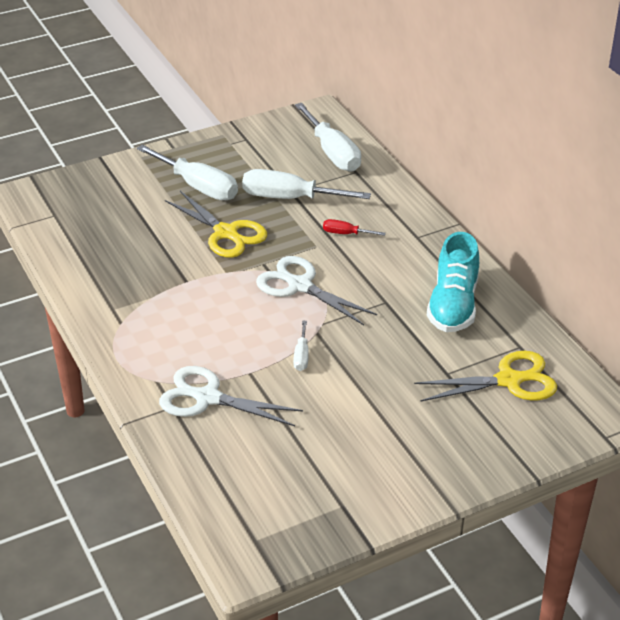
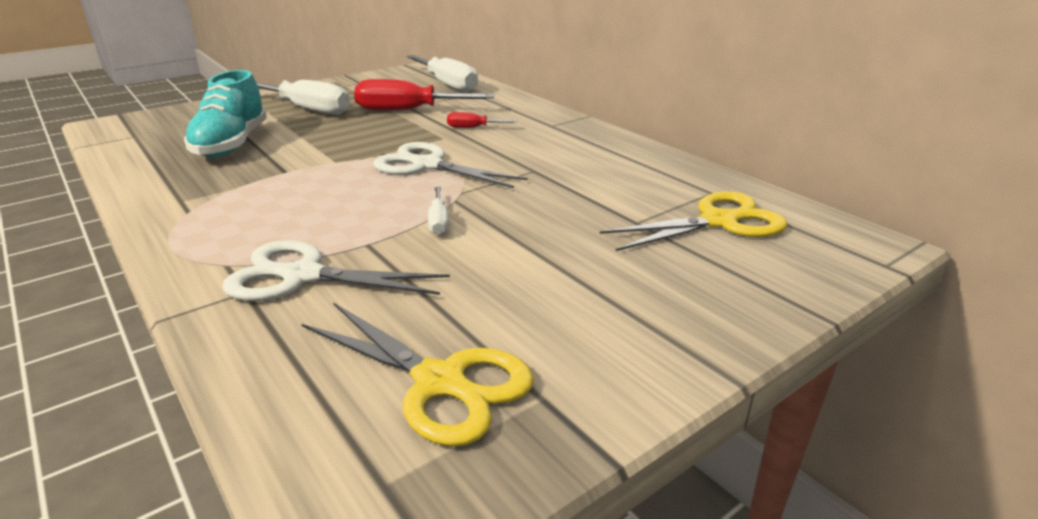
camera: 10 degrees left, 10 degrees down
yellow scissors [165,191,267,258] -> yellow scissors moved to [301,302,534,446]
white screwdriver [242,169,371,199] -> red screwdriver [354,79,494,111]
turquoise shoe [427,232,479,332] -> turquoise shoe moved to [184,70,267,157]

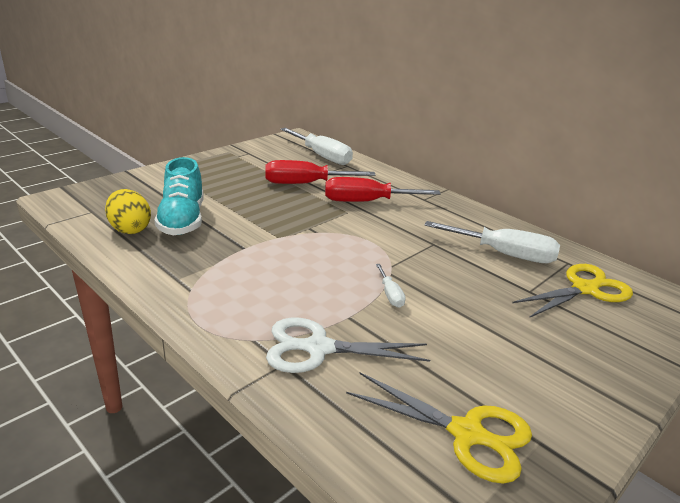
camera: 10 degrees left, 0 degrees up
white screwdriver [256,80,350,115] -> white screwdriver moved to [425,221,560,263]
white scissors [373,142,528,188] -> none
red screwdriver [447,112,517,128] -> red screwdriver [325,177,441,202], size x2.11
none -> yellow egg [105,189,151,234]

